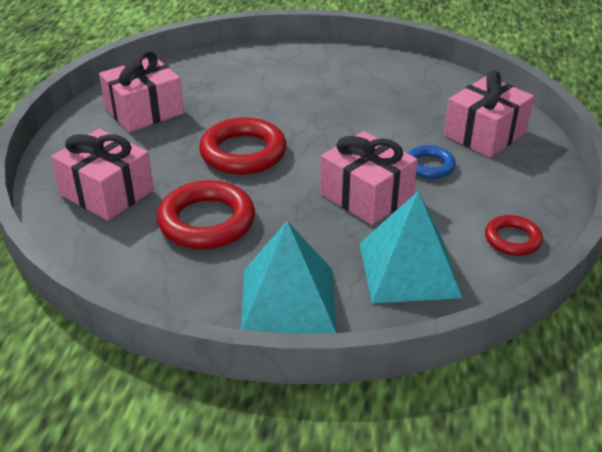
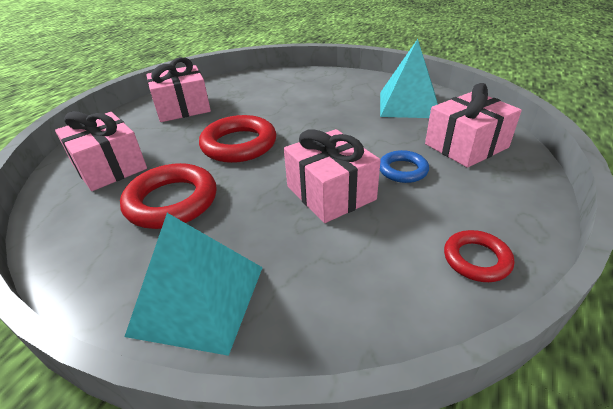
camera: 15 degrees right, 0 degrees up
turquoise pyramid [359,191,462,303] -> turquoise pyramid moved to [380,39,438,118]

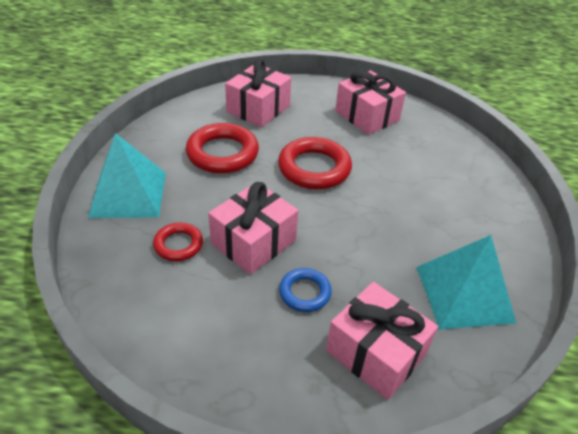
camera: 70 degrees right, 5 degrees up
red ring [444,230,514,282] -> red ring moved to [153,223,203,261]

